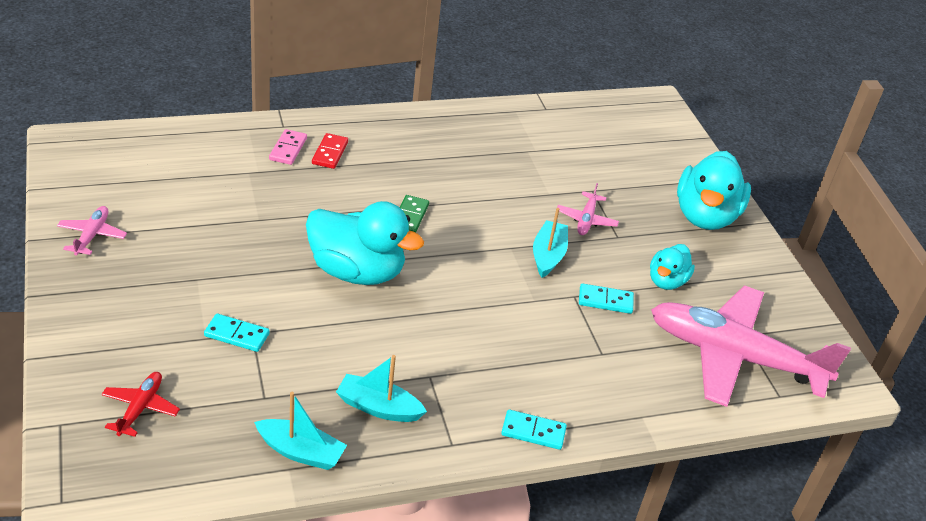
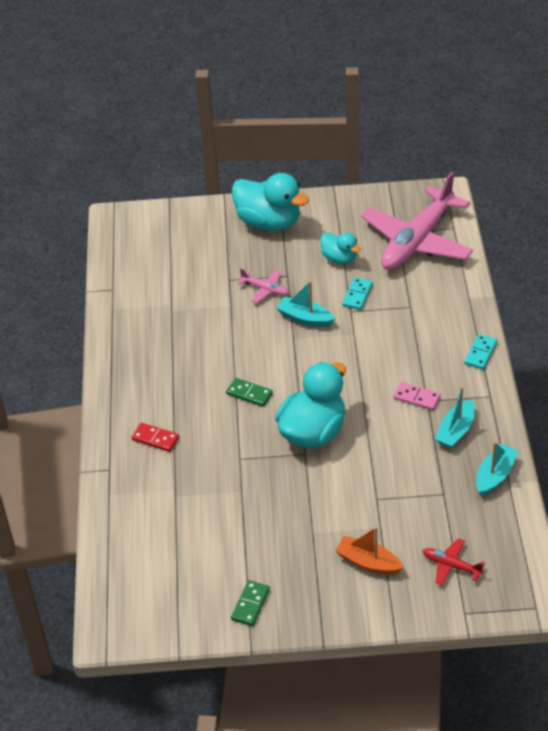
camera: 70 degrees left, 5 degrees up
pink plane [57,206,127,256] -> green domino [231,580,270,626]
turquoise domino [204,314,270,352] -> none
pink domino [269,129,307,165] -> pink domino moved to [394,382,441,410]
none -> orange boat [335,527,404,574]

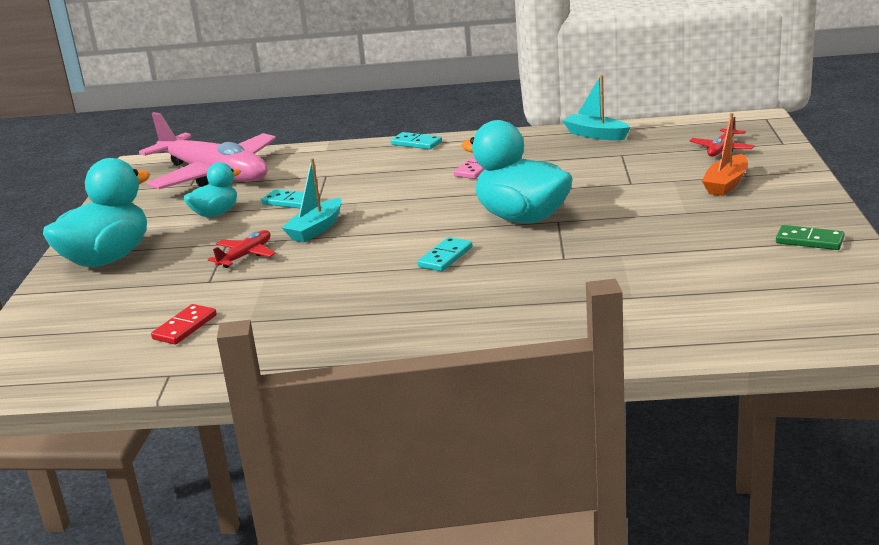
camera: 85 degrees left, 20 degrees down
red domino [132,423,179,452] -> red domino moved to [151,304,217,345]
green domino [226,378,273,407] -> turquoise domino [417,237,472,271]
pink plane [238,268,289,303] -> red plane [208,230,276,268]
turquoise boat [435,387,475,449] -> none

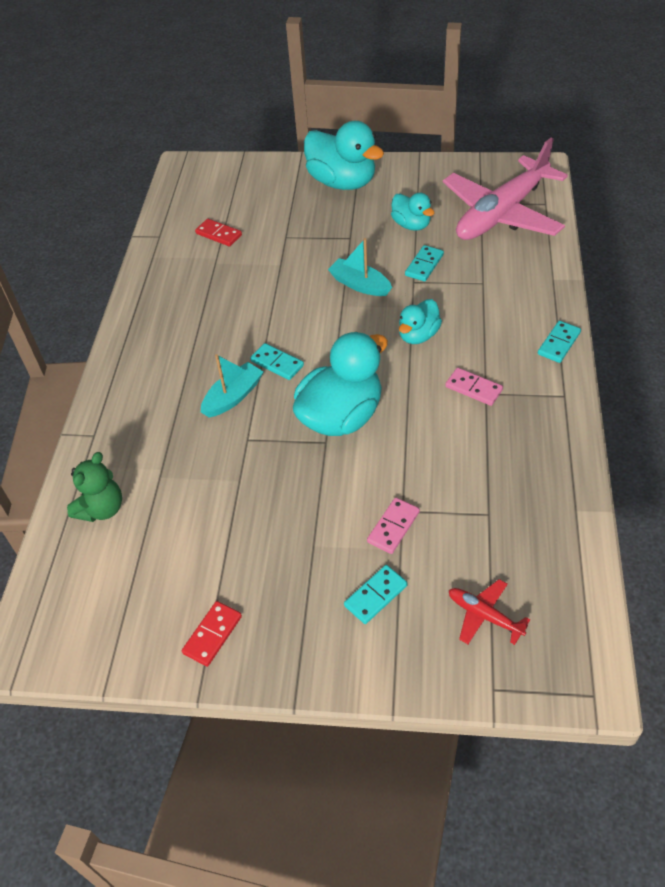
camera: 95 degrees right, 25 degrees up
red plane [208,230,276,268] -> none
turquoise boat [562,75,630,140] -> turquoise boat moved to [201,354,263,417]
orange boat [702,113,748,196] -> turquoise domino [344,565,408,624]
green domino [776,225,845,250] -> red domino [182,601,242,667]
none -> green teddy bear [67,452,122,522]
none -> pink domino [367,498,420,554]
none -> turquoise duck [399,299,442,344]

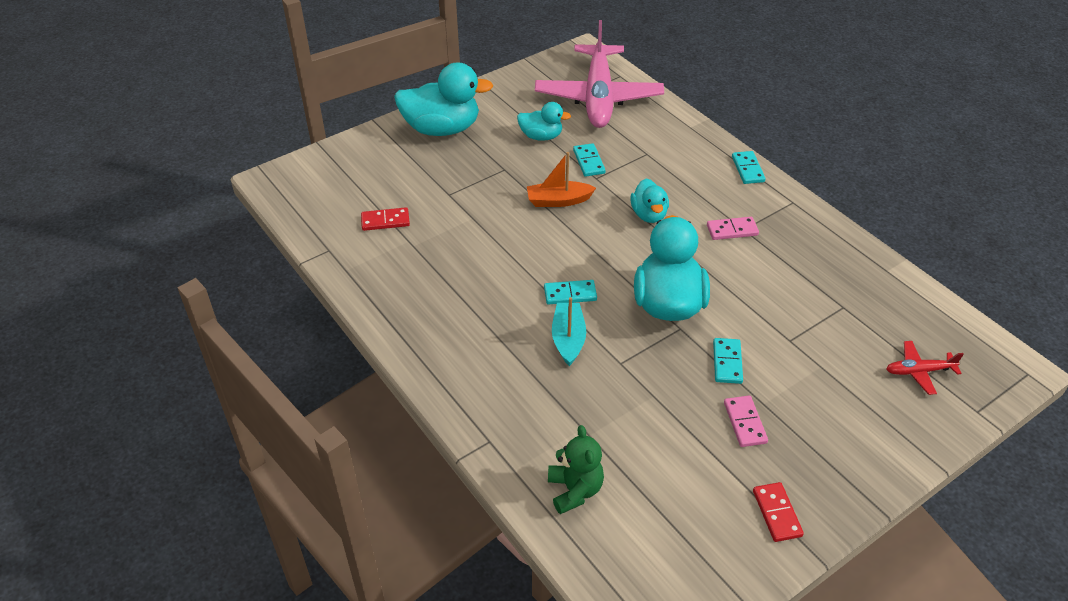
camera: 45 degrees left, 5 degrees down
turquoise boat [328,238,392,296] -> orange boat [527,152,596,207]
turquoise domino [344,565,408,624] -> turquoise domino moved to [713,338,743,384]
pink domino [367,498,420,554] -> pink domino moved to [724,396,768,447]

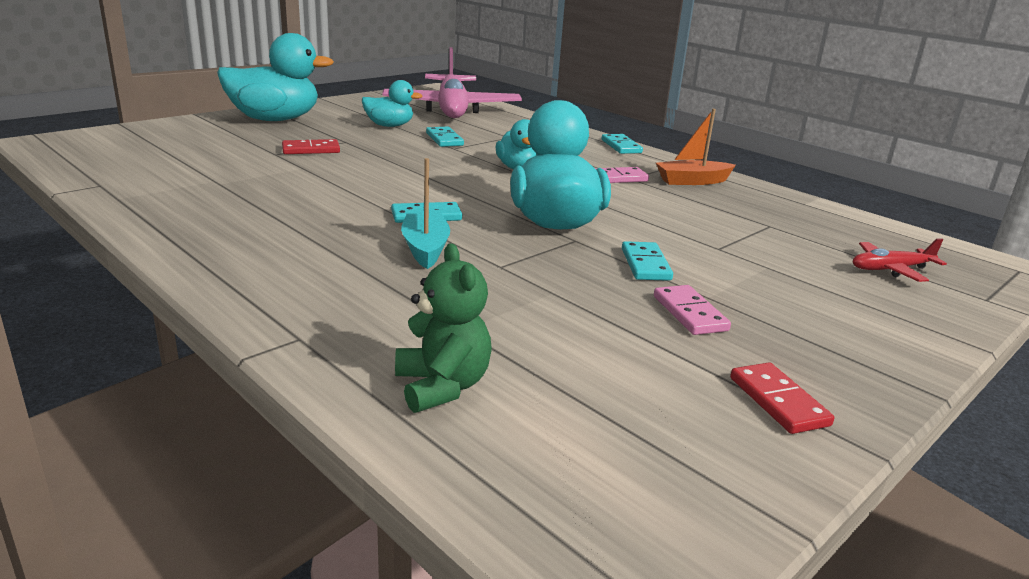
camera: 10 degrees left, 20 degrees down
red domino [361,207,410,231] -> red domino moved to [282,139,340,154]
orange boat [527,152,596,207] -> orange boat moved to [656,109,736,185]

